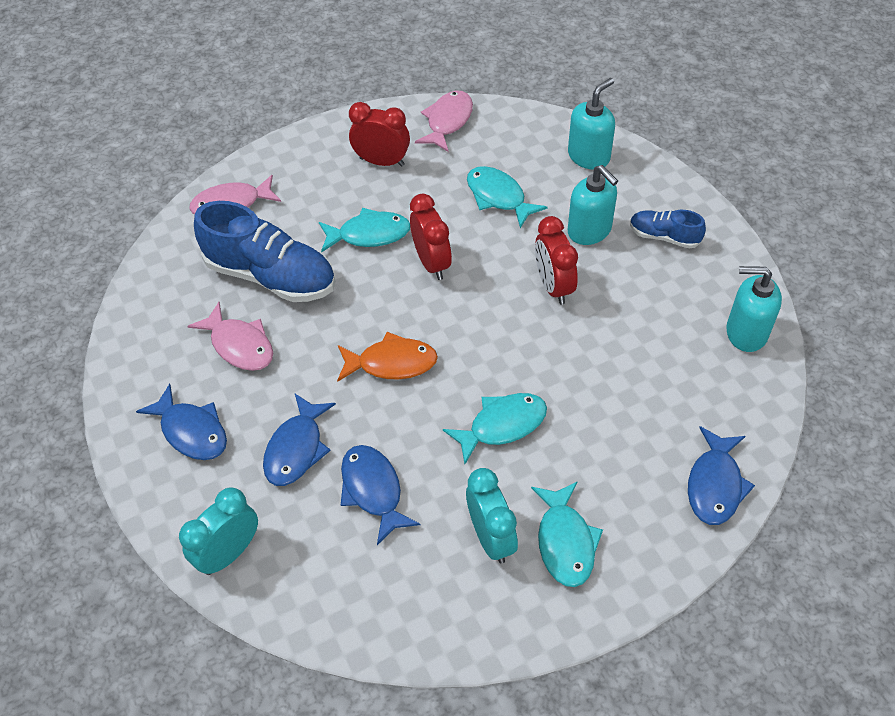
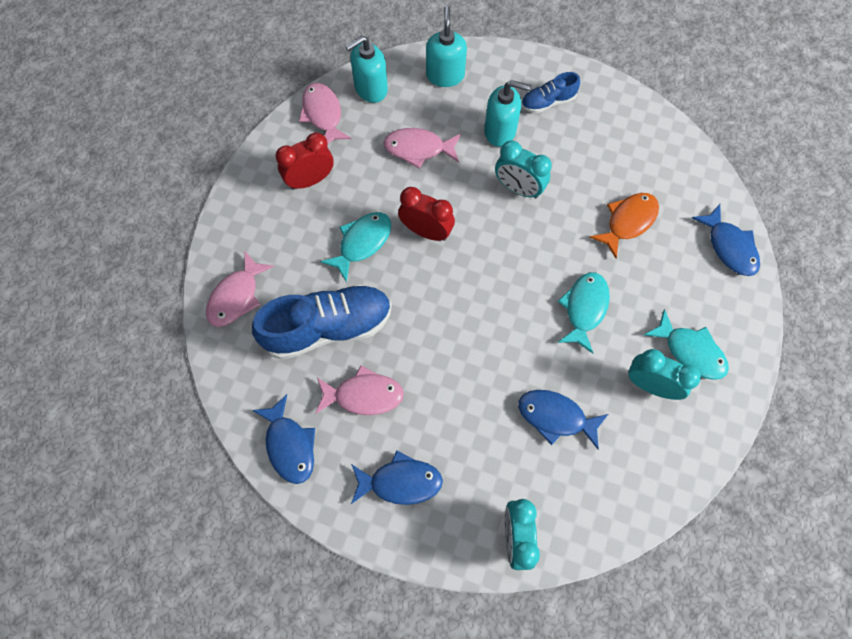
camera: 45 degrees left, 15 degrees up
blue fish [263,394,336,486] -> blue fish moved to [252,394,315,484]
orange fish [337,332,438,382] -> orange fish moved to [590,193,659,259]
turquoise fish [467,166,547,228] -> pink fish [383,128,461,169]
red clock [535,216,578,305] -> turquoise clock [495,140,552,199]
turquoise soap dispenser [726,266,782,352] -> turquoise soap dispenser moved to [345,36,388,103]

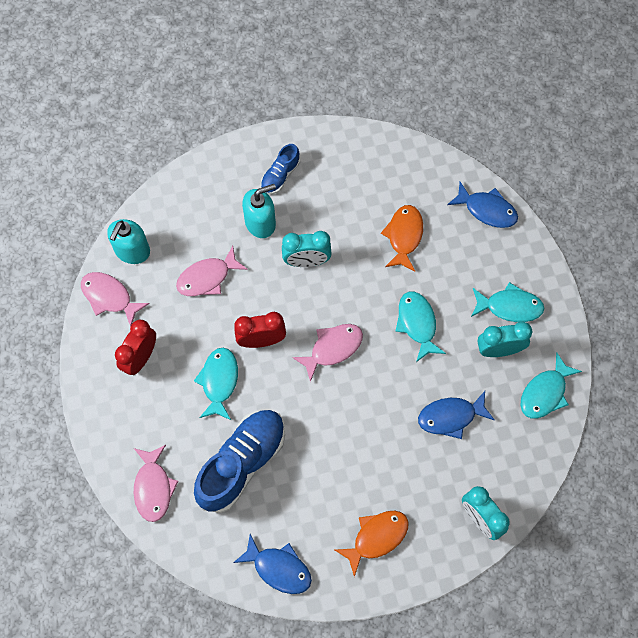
camera: 35 degrees left, 0 degrees up
pink fish [315,366,404,415] -> pink fish moved to [292,324,363,382]
blue fish [351,450,443,505] -> orange fish [335,511,408,577]
turquoise soap dispenser [426,6,467,87] -> none
none -> turquoise fish [520,352,582,419]

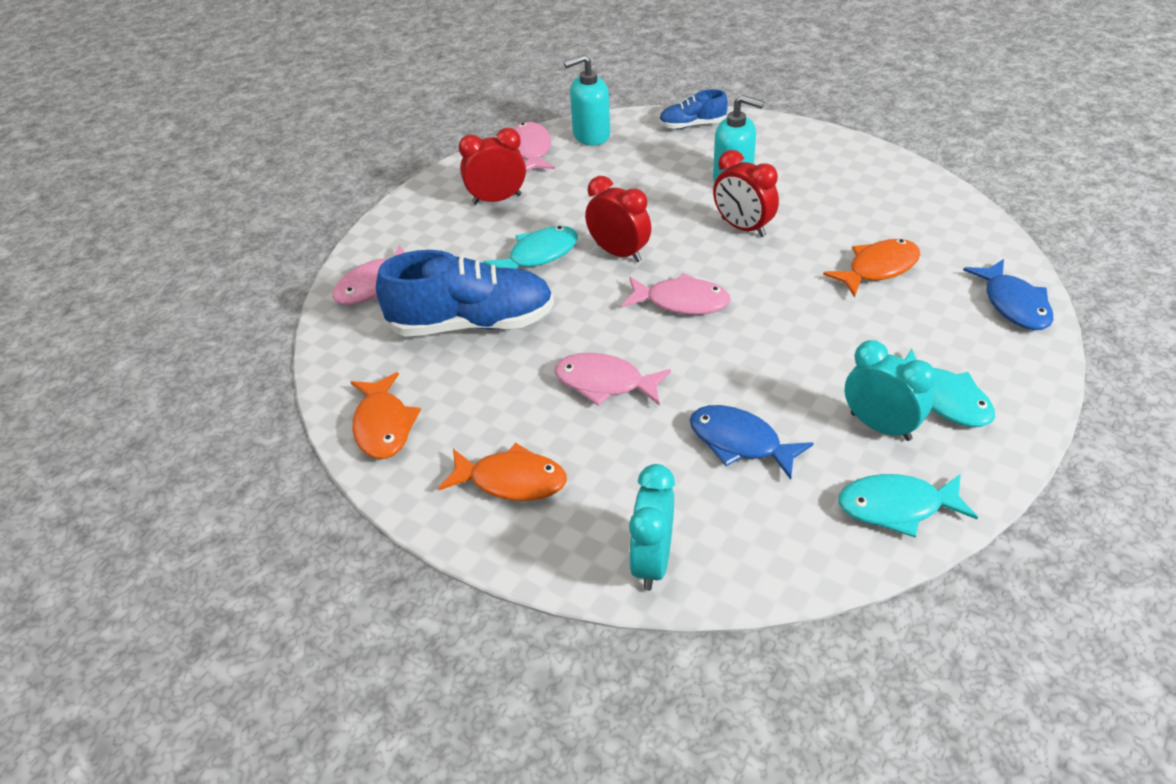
camera: 50 degrees right, 25 degrees down
pink fish [176,246,248,296] -> pink fish moved to [554,353,671,406]
blue fish [233,534,312,594] -> orange fish [351,372,421,459]
blue shoe [261,144,300,194] -> blue shoe moved to [659,89,728,129]
turquoise clock [282,231,332,267] -> red clock [713,150,779,237]
turquoise fish [395,291,446,362] -> none

